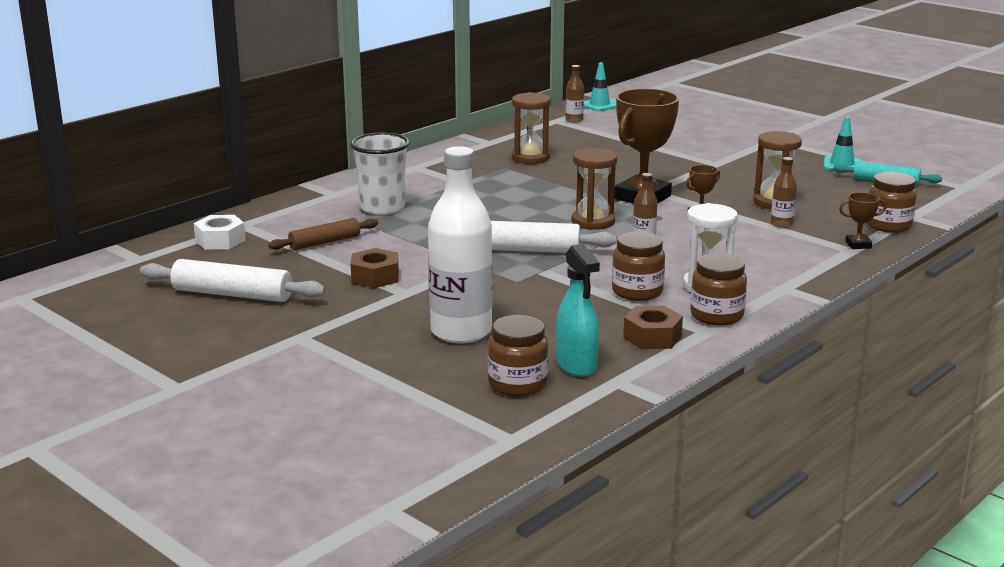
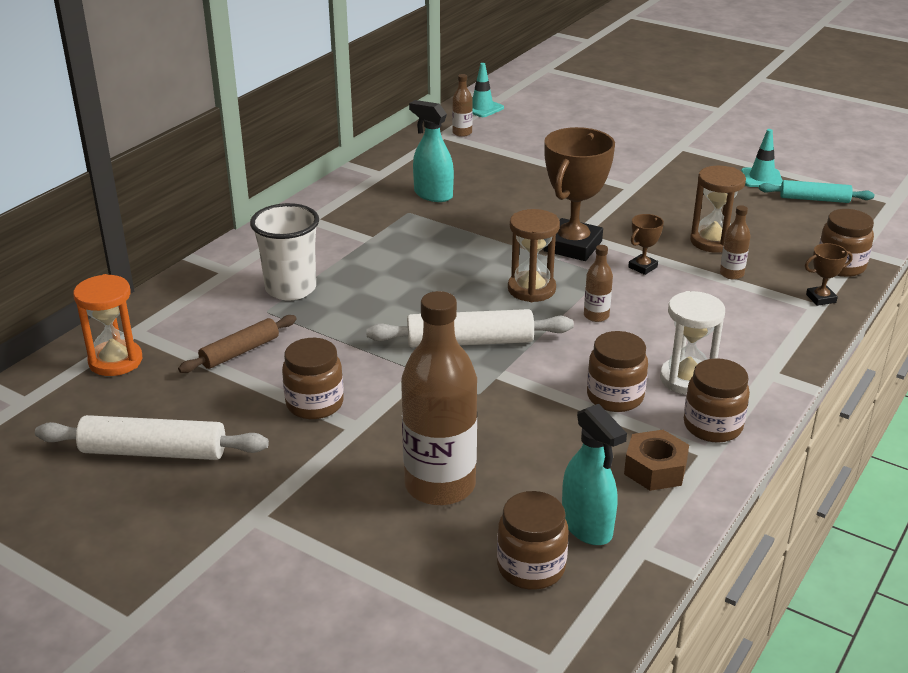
camera: 10 degrees left, 10 degrees up
white nut [194,215,246,250] -> orange hourglass [73,274,142,376]
brown nut [351,248,399,288] -> brown jar [282,338,344,419]
white bottle [428,146,492,343] -> brown bottle [401,291,477,506]
brown hourglass [512,92,551,164] -> turquoise spray bottle [409,100,454,202]

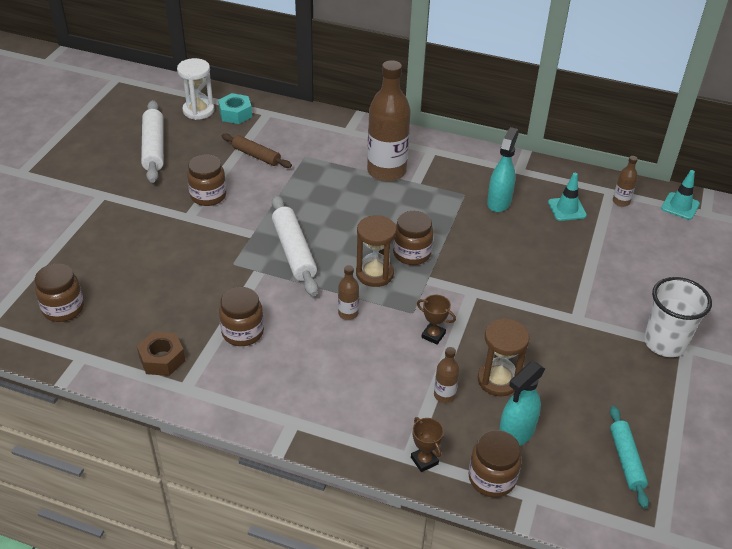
camera: 75 degrees right, 10 degrees up
orange hourglass [73,274,142,376] -> turquoise nut [218,93,252,124]
white cup [250,203,319,301] -> white cup moved to [644,277,712,357]
brown bottle [401,291,477,506] -> brown bottle moved to [367,60,411,182]
brown trophy [543,127,615,261] -> none
turquoise spray bottle [562,404,627,545] -> turquoise spray bottle moved to [499,361,545,446]
white hourglass [660,291,725,395] -> white hourglass moved to [177,58,214,120]
brown jar [684,358,750,442] -> brown jar moved to [393,211,433,265]
turquoise traffic cone [741,129,783,187] -> turquoise traffic cone moved to [548,173,587,221]

